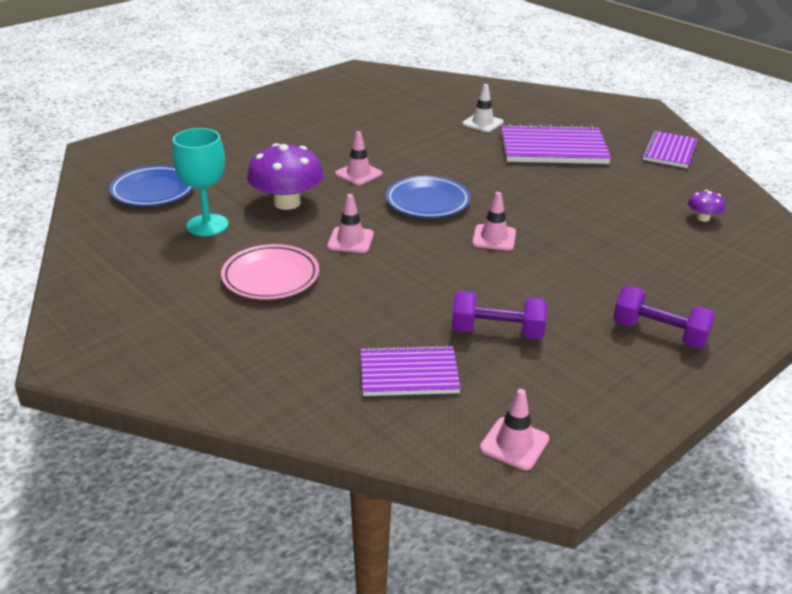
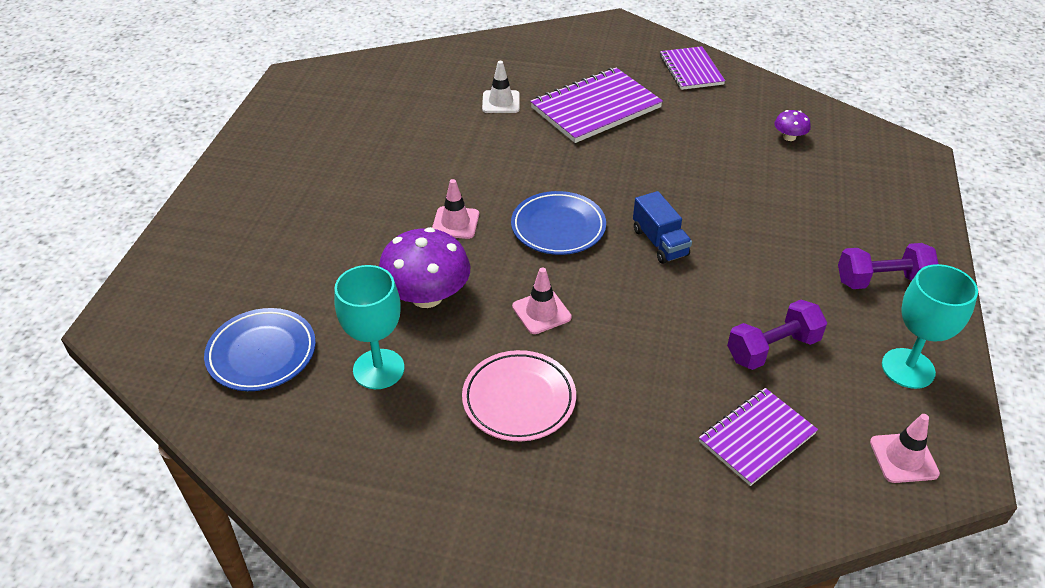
camera: 35 degrees left, 10 degrees up
pink traffic cone [472,192,516,251] -> blue truck [633,191,692,264]
none -> turquoise goblet [882,264,978,389]

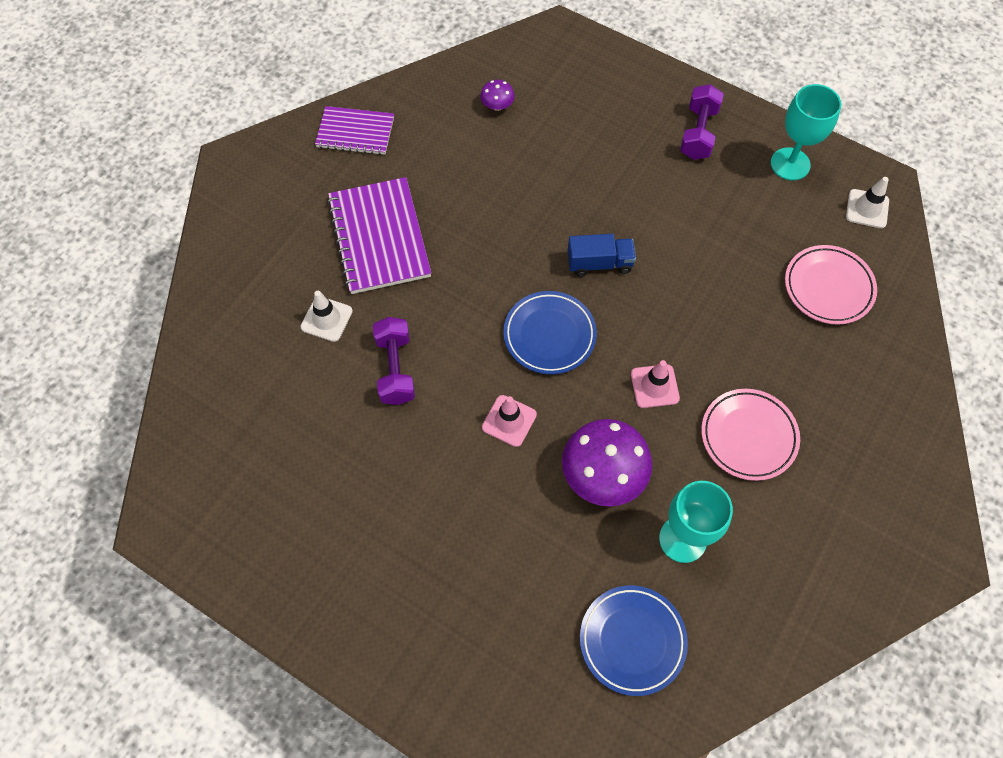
camera: 70 degrees left, 20 degrees up
purple notebook [699,388,818,486] -> pink plate [785,245,877,325]
purple dumbbell [727,300,827,370] -> purple dumbbell moved to [373,317,415,405]
pink traffic cone [870,414,940,483] -> white traffic cone [846,177,889,228]

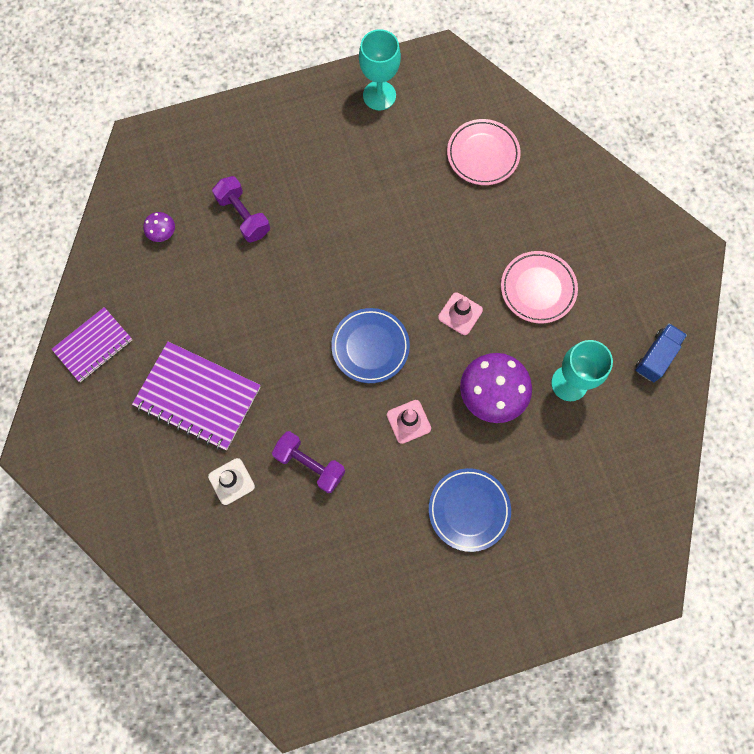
camera: 50 degrees left, 10 degrees up
blue truck [568,234,636,276] -> blue truck moved to [635,323,687,382]
blue plate [580,585,688,696] -> blue plate moved to [429,468,511,552]
purple dumbbell [680,84,724,160] -> purple dumbbell moved to [212,176,270,243]
white traffic cone [846,177,889,228] -> none

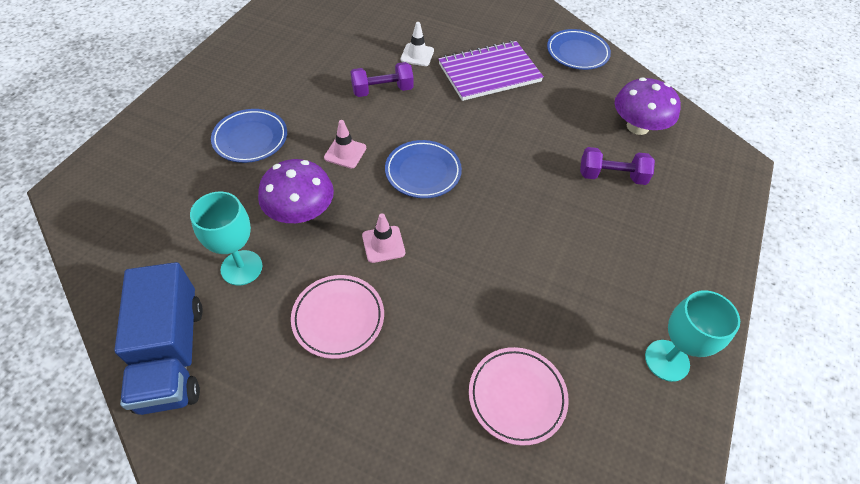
camera: 130 degrees right, 20 degrees down
purple notebook [51,307,132,382] -> blue plate [547,29,611,70]
purple mushroom [143,212,175,242] -> purple mushroom [615,78,681,135], size x2.12
blue truck [635,323,687,382] -> blue truck [114,262,203,415], size x1.86

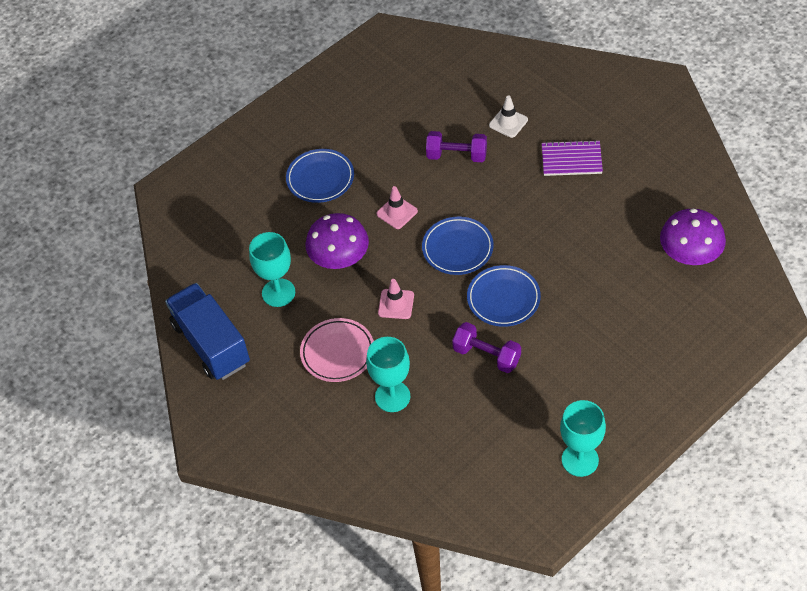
camera: 30 degrees right, 0 degrees up
blue truck [114,262,203,415] -> blue truck turned 135 degrees clockwise [165,283,250,380]
purple notebook [438,41,544,101] -> purple notebook [542,140,603,176], size x0.64
pink plate [469,347,569,446] -> none
blue plate [547,29,611,70] -> blue plate moved to [467,265,541,327]
purple dumbbell [580,147,655,185] -> purple dumbbell moved to [452,322,521,373]
none -> turquoise goblet [366,337,410,412]

